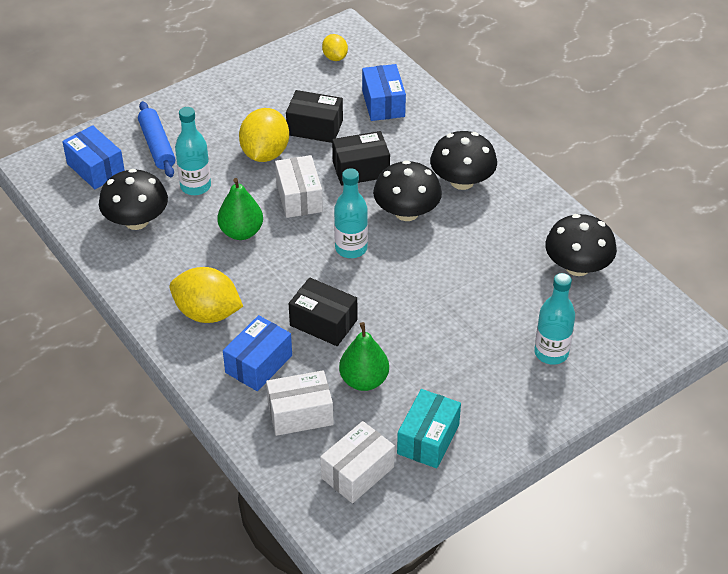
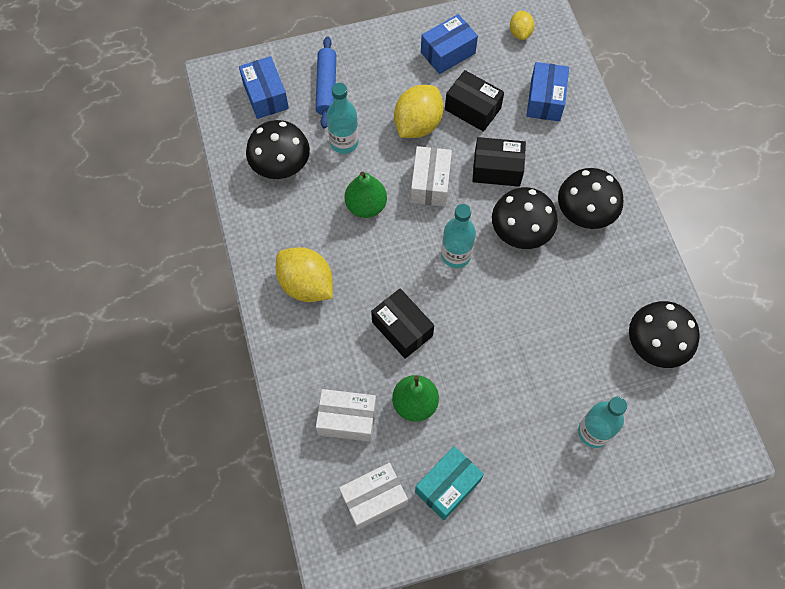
camera: 20 degrees right, 20 degrees up
blue box [223,315,292,391] -> blue box moved to [421,14,478,74]

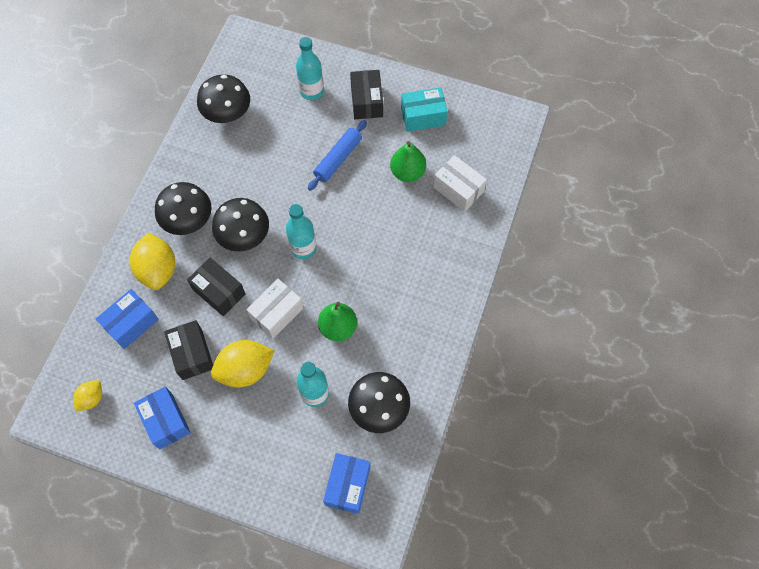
camera: 145 degrees left, 0 degrees up
yellow lemon [276,247,333,302] -> yellow lemon moved to [130,233,175,290]
blue rolling pin [316,36,336,129] -> blue rolling pin moved to [308,120,367,191]
white box [339,463,408,530] -> none
black box [371,289,434,359] -> black box moved to [350,70,383,119]
blue box [421,14,478,74] -> blue box turned 60 degrees clockwise [134,387,191,449]

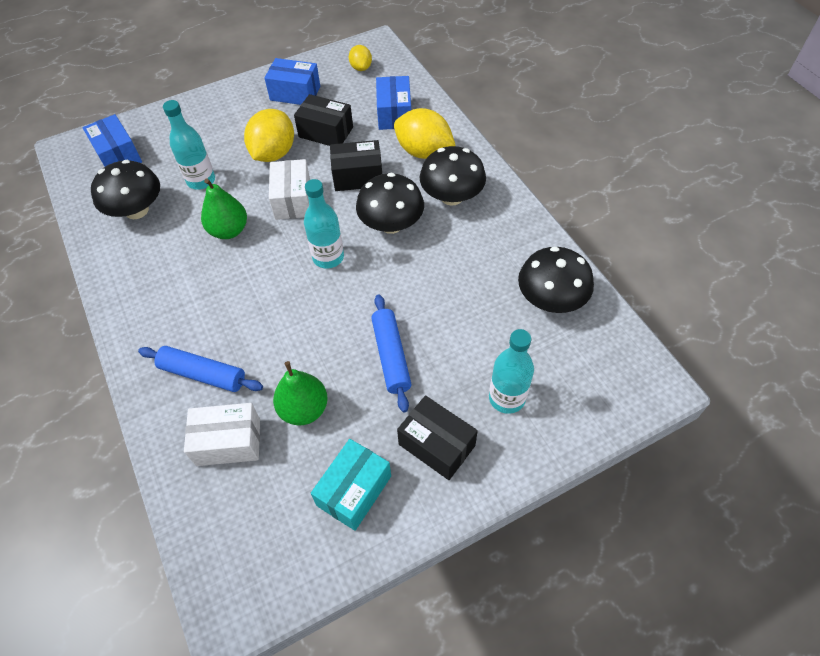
camera: 135 degrees right, 10 degrees down
none -> blue rolling pin [138,346,263,392]

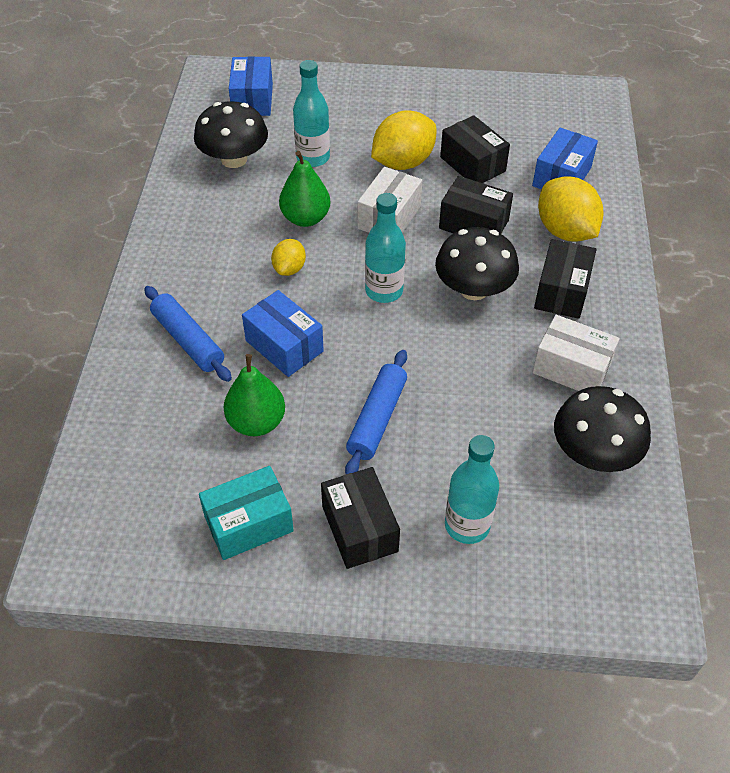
camera: 30 degrees right, 5 degrees down
white box [184,403,260,466] -> white box moved to [532,315,620,391]
blue box [265,58,320,105] -> blue box moved to [242,290,324,377]
yellow lemon [349,45,372,71] -> yellow lemon moved to [271,239,306,276]
black mushroom [420,146,486,206] -> black box [534,239,597,319]

